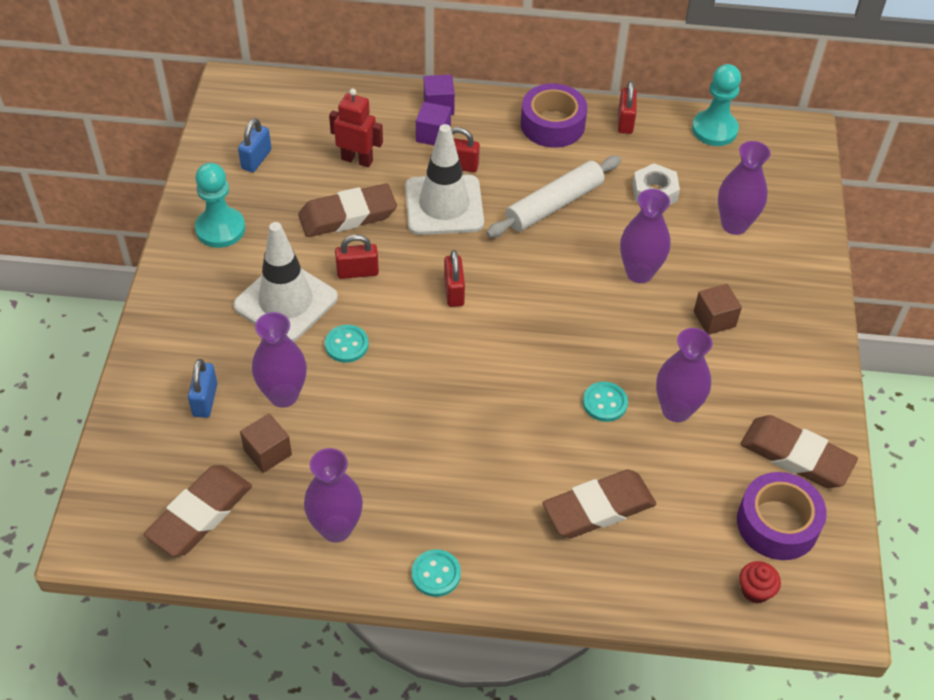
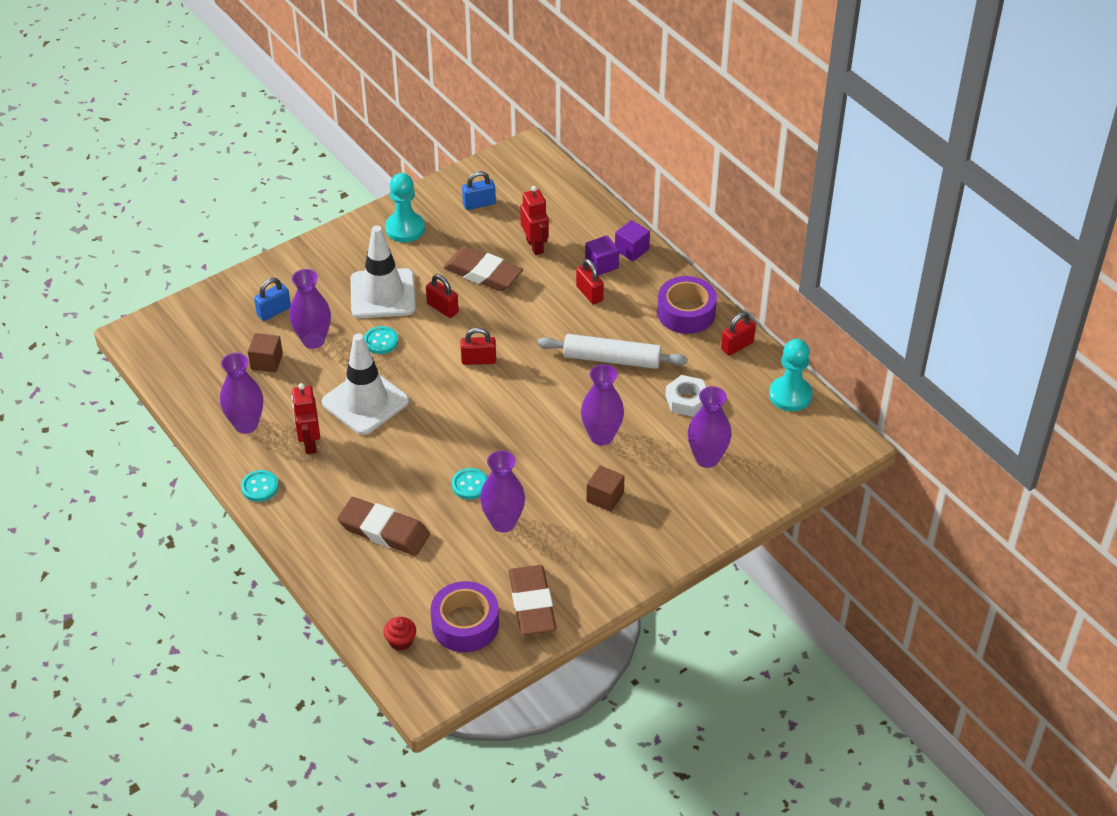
camera: 50 degrees right, 5 degrees down
brown eraser [144,465,252,556] -> none
white traffic cone [405,124,484,235] -> white traffic cone moved to [322,333,409,435]
red padlock [444,250,465,307] -> red padlock turned 45 degrees clockwise [461,327,496,365]
none -> red robot [291,383,320,454]

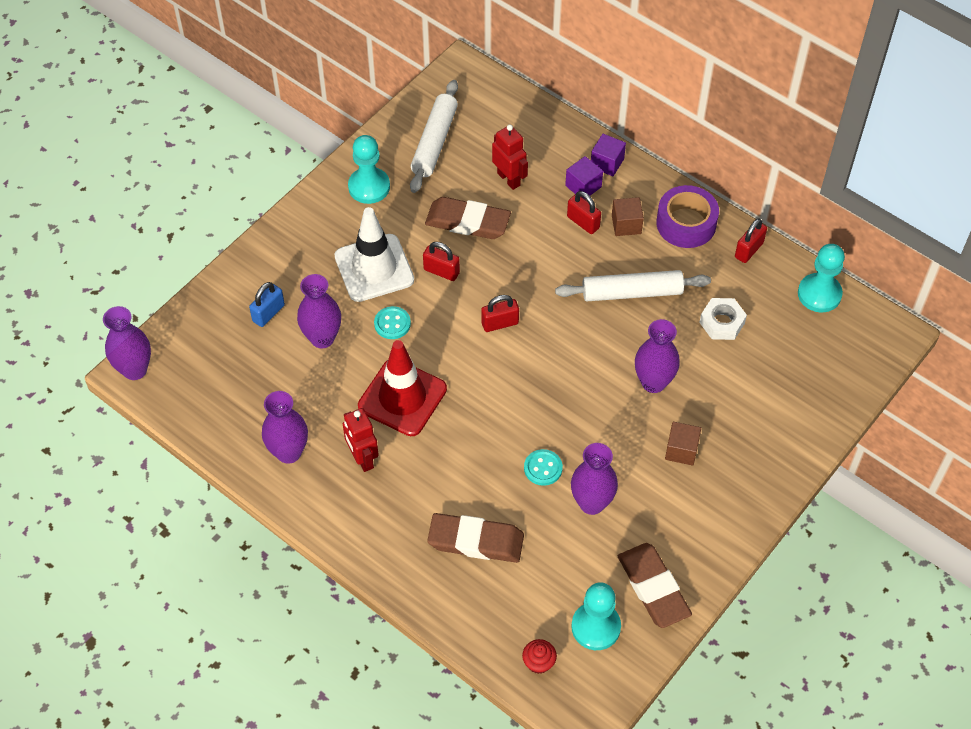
camera: 15 degrees left, 10 degrees up
turquoise button [241,470,279,502] -> none
brown cube [248,333,283,373] -> brown cube moved to [612,197,644,236]
white traffic cone [322,333,409,435] -> red traffic cone [358,340,447,436]
purple tape [430,581,499,652] -> turquoise pawn [571,582,621,650]
blue padlock [462,171,496,210] -> white rolling pin [410,80,458,193]
purple vase [688,386,732,468] -> purple vase moved to [103,306,151,380]

